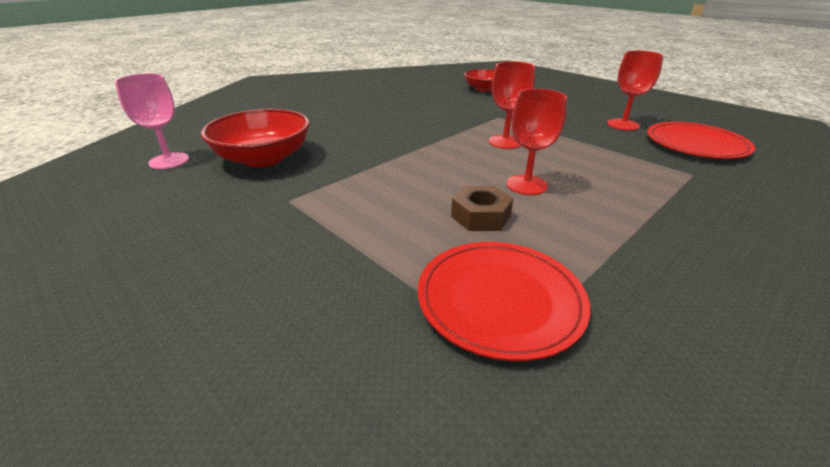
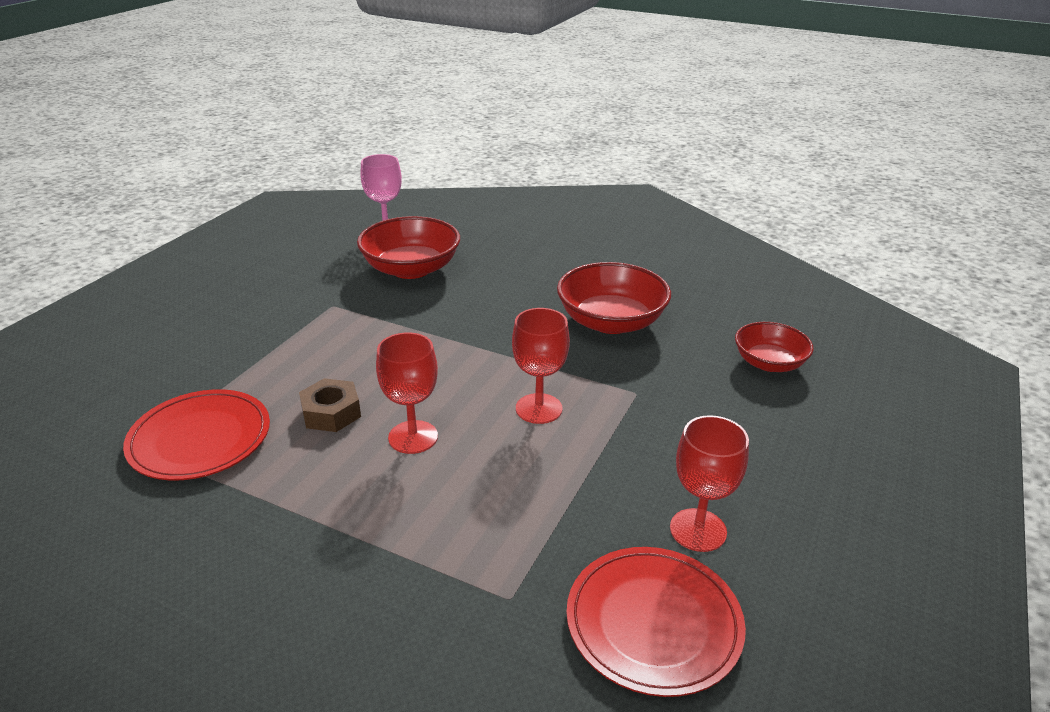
camera: 70 degrees right, 0 degrees up
none -> red bowl [557,262,671,334]

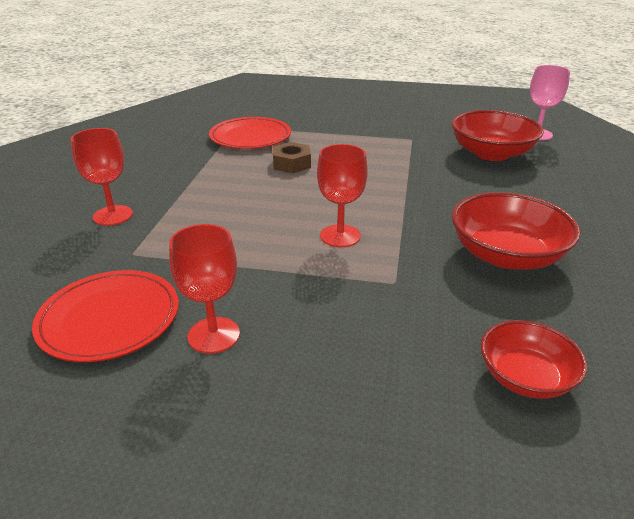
camera: 75 degrees right, 0 degrees up
red goblet [376,333,438,454] -> red goblet moved to [71,128,133,226]

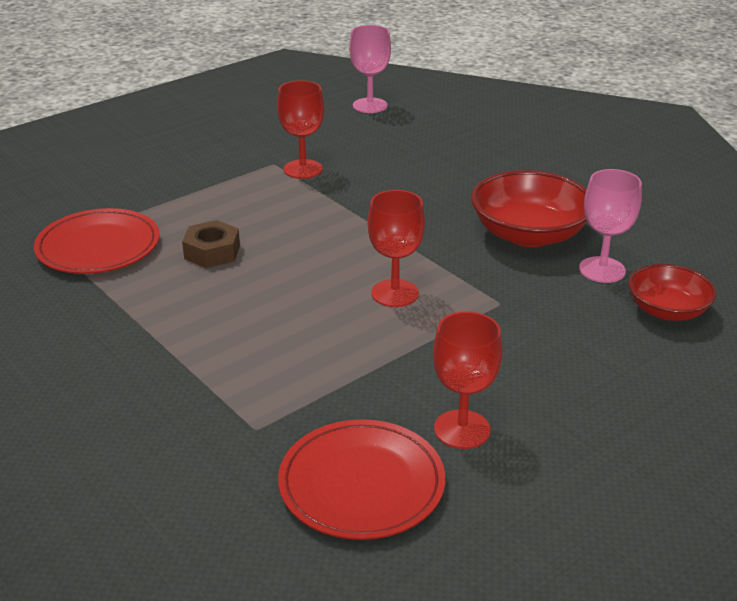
camera: 50 degrees left, 0 degrees up
red goblet [71,128,133,226] -> red goblet moved to [277,80,324,179]
red bowl [452,110,544,161] -> none
none -> pink goblet [579,169,642,283]

